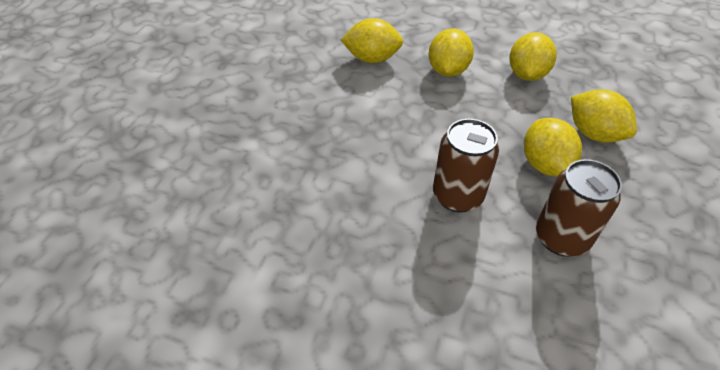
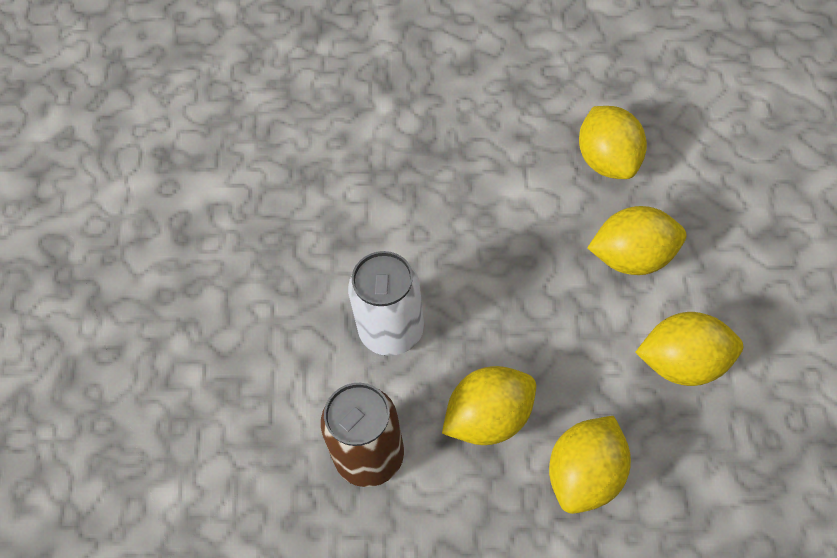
camera: 75 degrees right, 10 degrees up
brown can [433,119,499,213] -> white can [348,251,424,356]

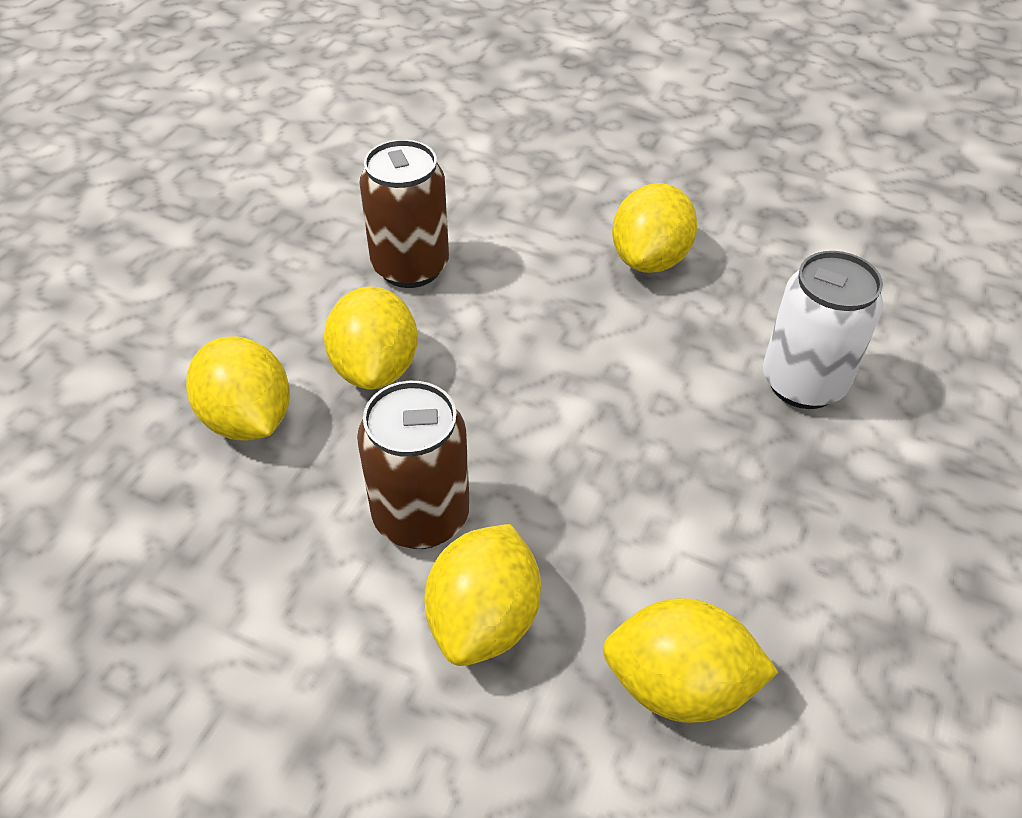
camera: 110 degrees right, 10 degrees down
white can [348,251,424,356] -> white can moved to [763,251,883,409]
yellow lemon [635,312,743,386] -> yellow lemon moved to [612,183,697,273]
none -> brown can [357,381,470,549]

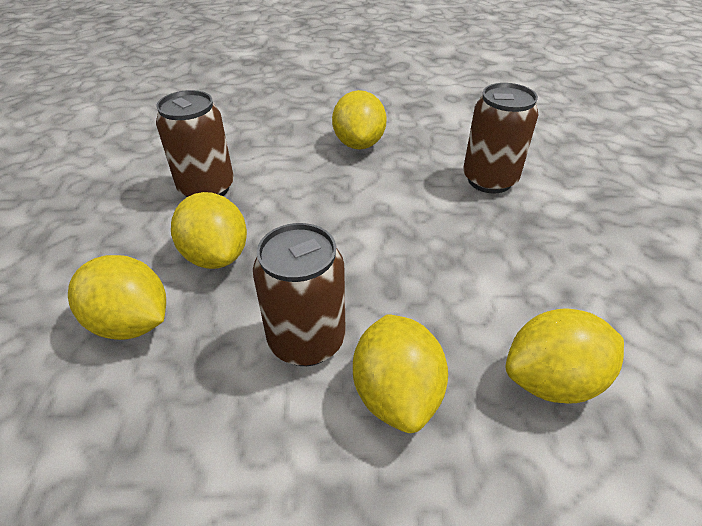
camera: 25 degrees left, 5 degrees down
white can [763,251,883,409] -> brown can [463,83,539,193]

